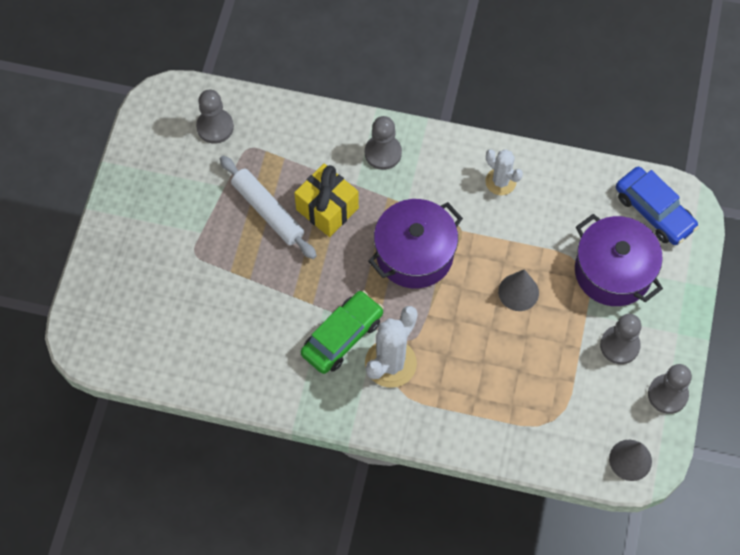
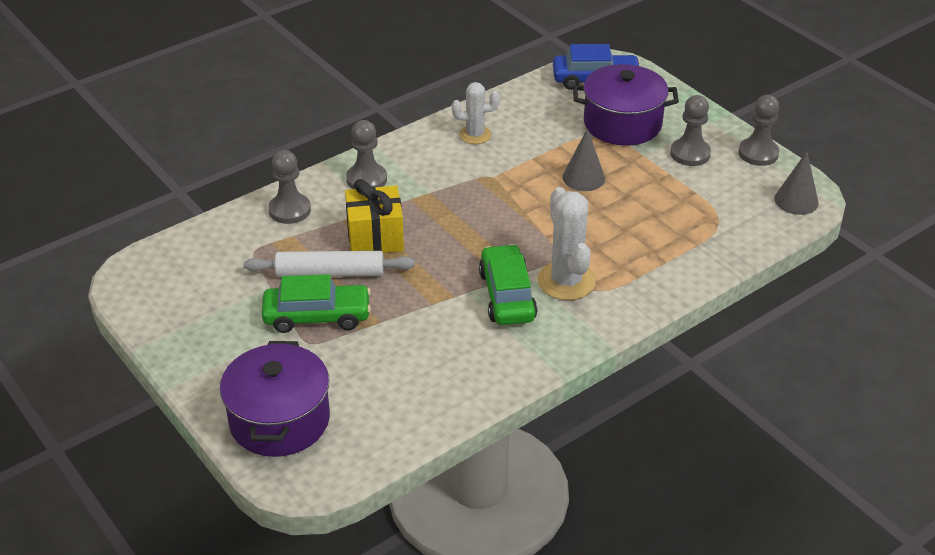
camera: 50 degrees left, 25 degrees down
grey pawn [196,90,234,144] -> grey pawn moved to [268,150,311,224]
purple pot [368,199,463,288] -> purple pot moved to [220,341,330,457]
none -> green car [262,274,371,333]

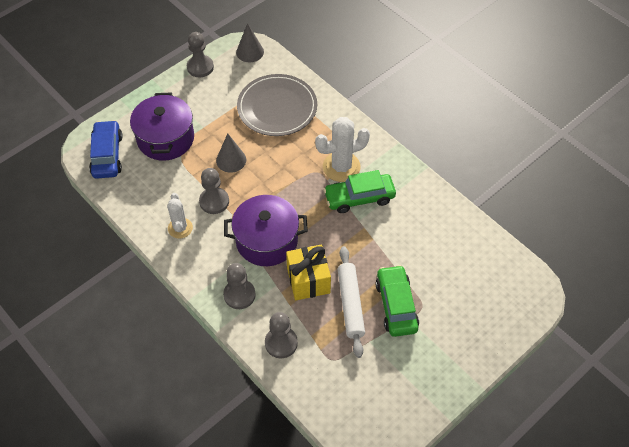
camera: 95 degrees left, 15 degrees up
purple pot [220,341,330,457] -> purple pot moved to [224,195,308,266]
grey pawn [670,95,711,166] -> grey pawn moved to [199,168,229,214]
none -> grey plate [237,74,317,136]

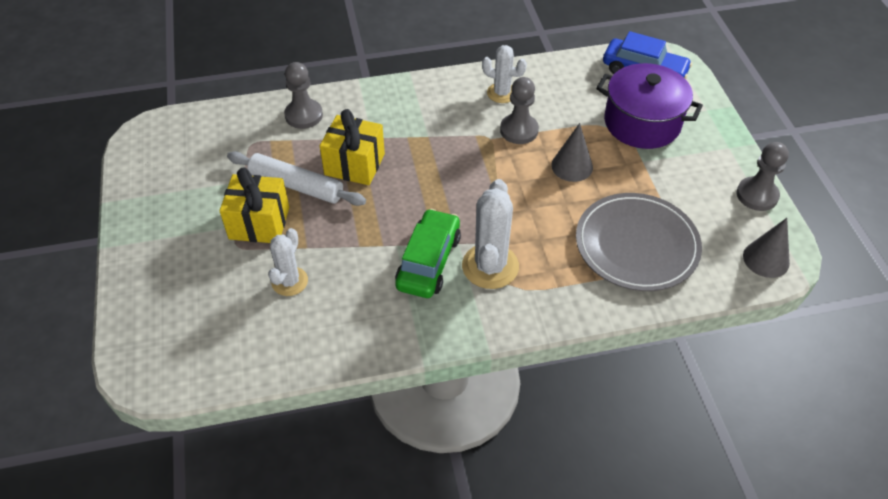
camera: 120 degrees right, 5 degrees down
grey pawn [223,263,256,309] -> none
purple pot [224,195,308,266] -> none
green car [376,265,419,337] -> yellow gift [219,167,289,243]
none -> white cactus [268,228,308,296]

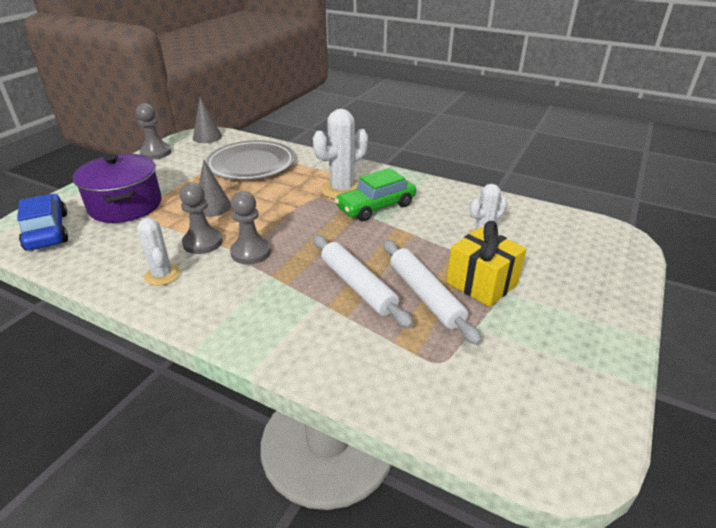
camera: 140 degrees left, 15 degrees down
grey pawn [284,62,323,129] -> grey pawn moved to [230,191,271,265]
yellow gift [320,109,385,185] -> white rolling pin [313,235,414,328]

